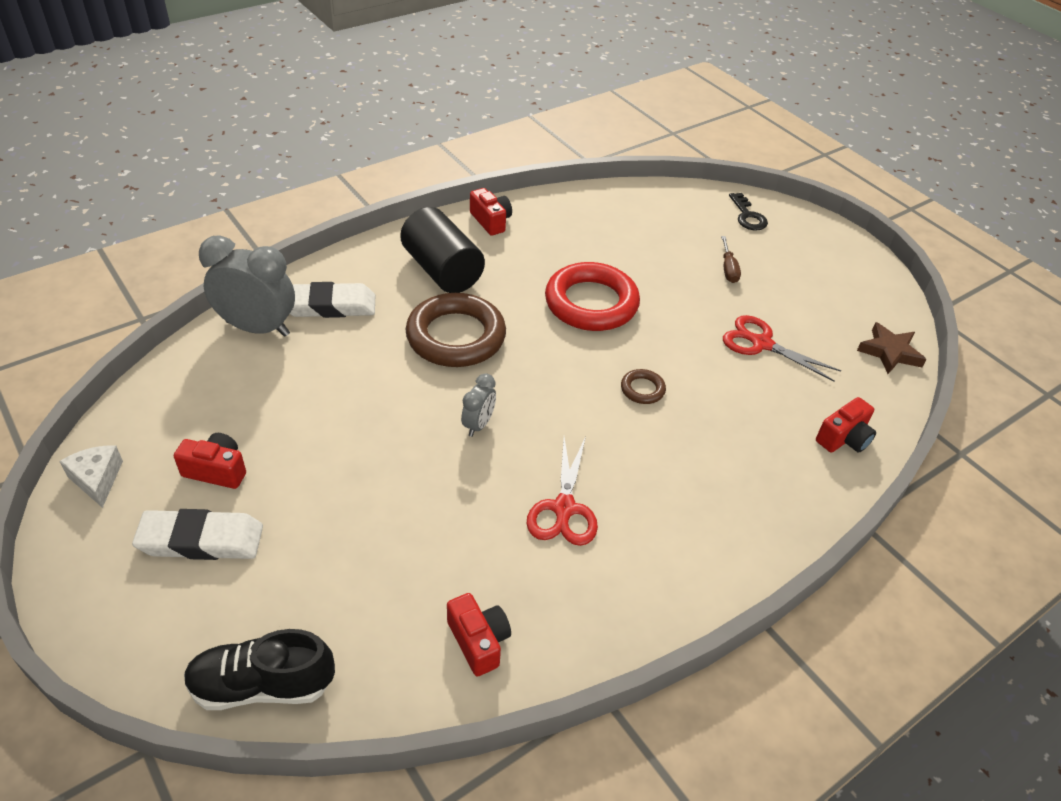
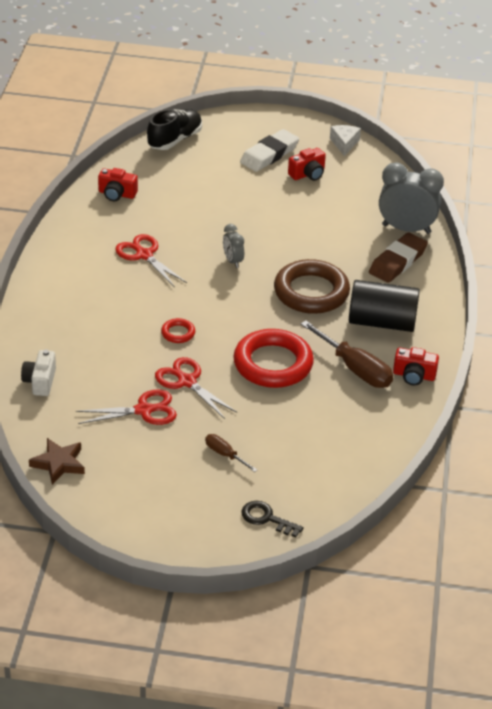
camera: 135 degrees right, 5 degrees down
white cheese [59,446,123,508] -> white cheese turned 105 degrees counterclockwise [330,125,361,156]
grey clock [199,235,295,337] -> grey clock turned 135 degrees counterclockwise [379,163,444,234]
white eraser [290,282,375,318] -> brown eraser [369,232,428,283]
brown ring [621,369,666,404] -> red ring [161,318,195,343]
red camera [816,397,876,453] -> white camera [21,349,56,396]
none -> red scissors [155,357,237,419]
none -> brown screwdriver [301,320,393,388]

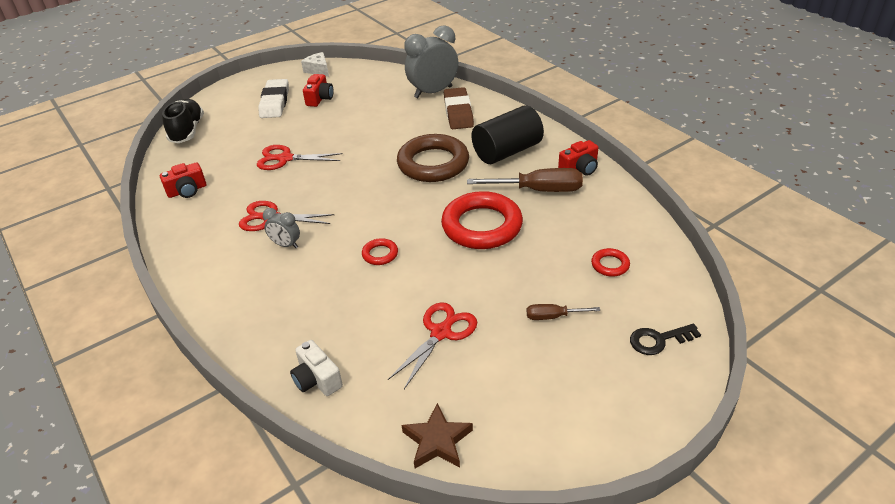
camera: 40 degrees left, 0 degrees up
red scissors [155,357,237,419] -> red scissors moved to [257,145,343,170]
grey clock [223,224,244,268] -> grey clock moved to [263,208,300,248]
none -> red ring [591,248,630,277]

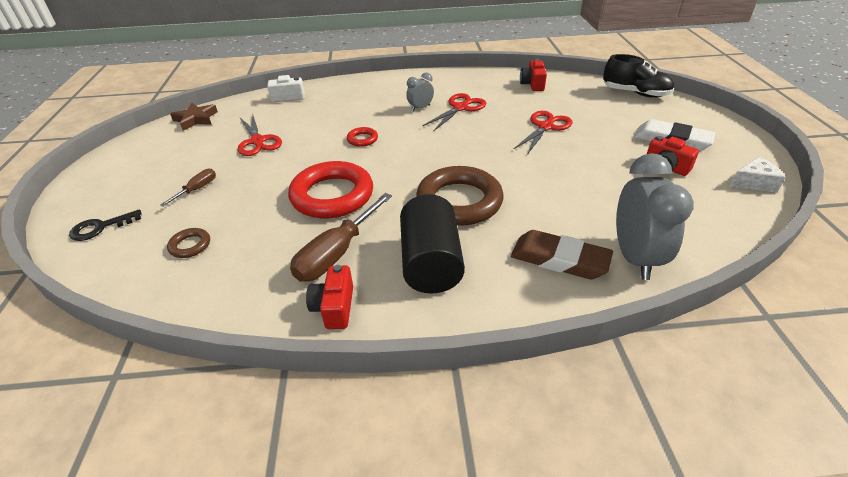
camera: 120 degrees right, 0 degrees up
red ring [591,248,630,277] -> brown ring [167,228,210,258]
black key [630,324,701,355] -> black key turned 135 degrees counterclockwise [69,209,142,241]

